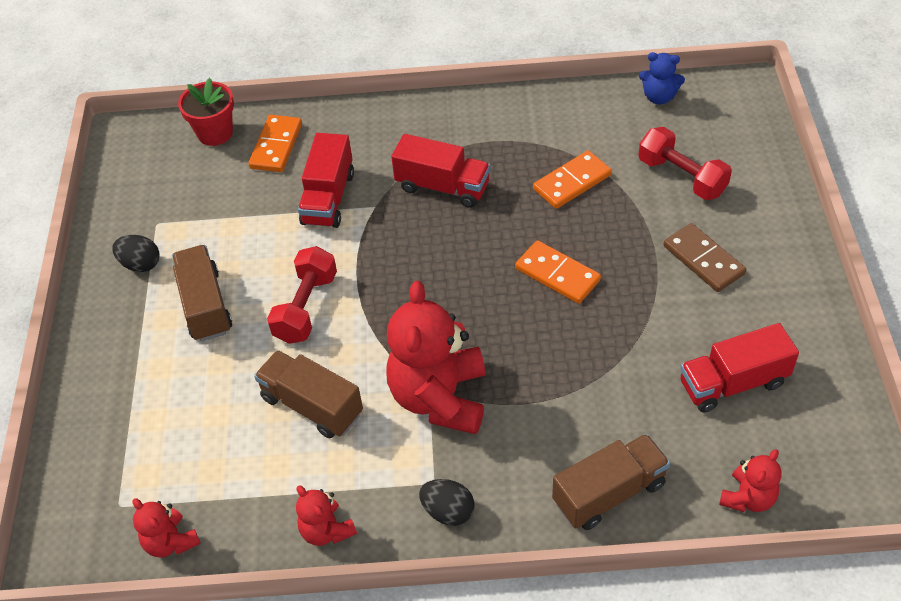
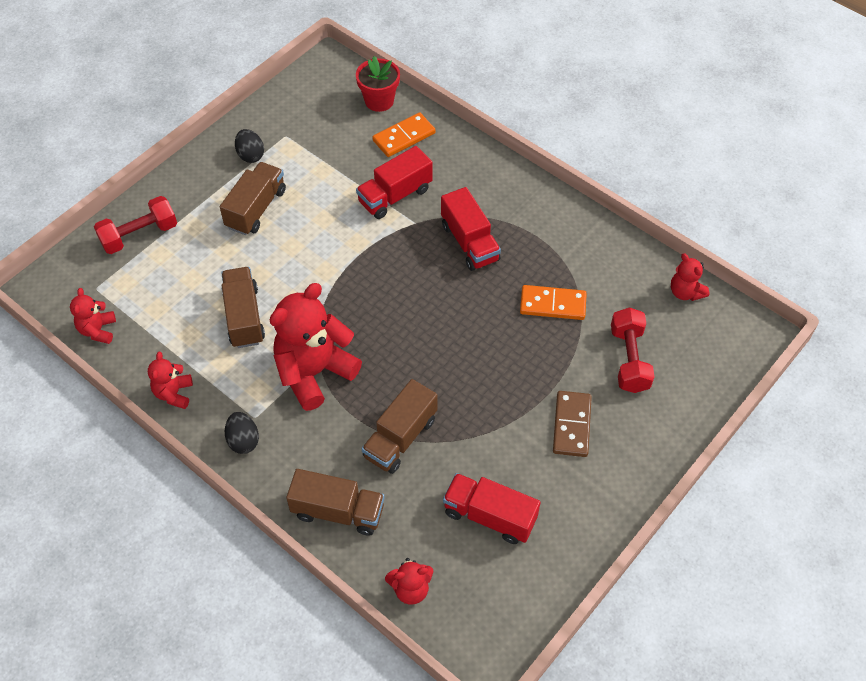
camera: 40 degrees right, 5 degrees up
red dumbbell [267,246,337,344] -> red dumbbell moved to [94,196,177,254]
orange domino [515,240,601,304] -> none
blue teddy bear [639,52,685,105] -> red teddy bear [671,253,709,301]
none -> brown truck [362,379,438,474]

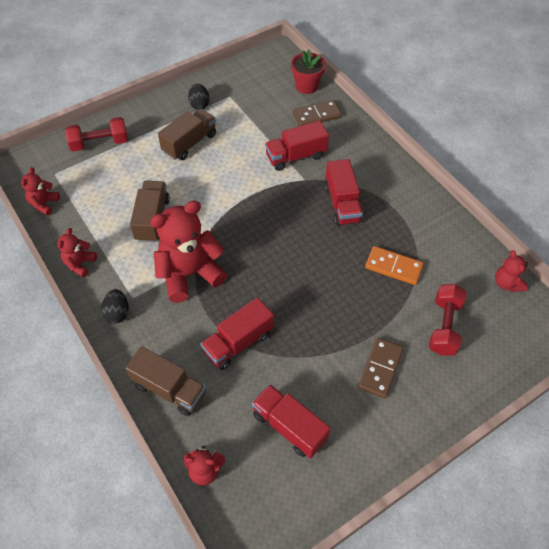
camera: 15 degrees right, 0 degrees up
brown truck [362,379,438,474] -> red truck [201,298,274,370]
orange domino [372,112,436,157] -> brown domino [292,100,342,126]

